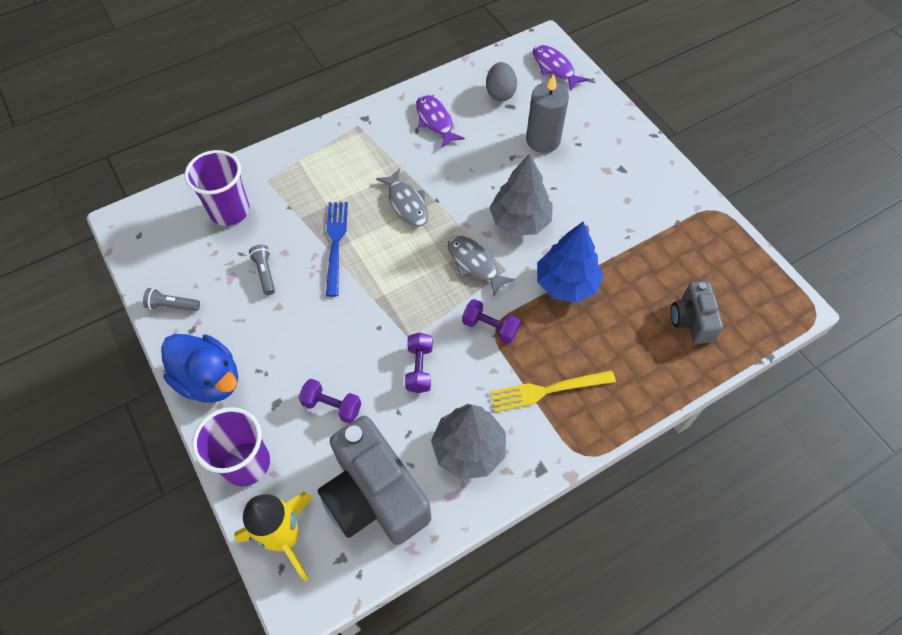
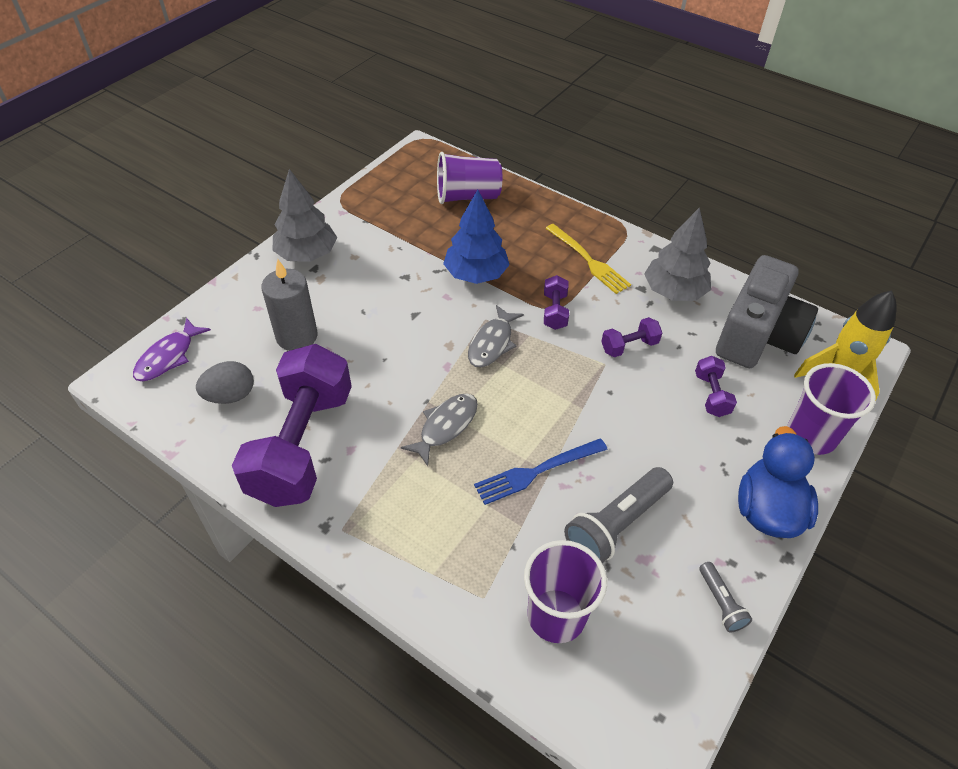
camera: 115 degrees left, 10 degrees down
grey flashlight [249,245,275,295] -> grey flashlight [564,467,673,563], size x1.94
purple fish [416,95,465,148] -> purple dumbbell [232,344,352,507]
grey tree [490,154,553,236] -> grey tree moved to [272,169,337,262]
grey camera [671,281,723,344] -> purple cup [437,152,502,204]

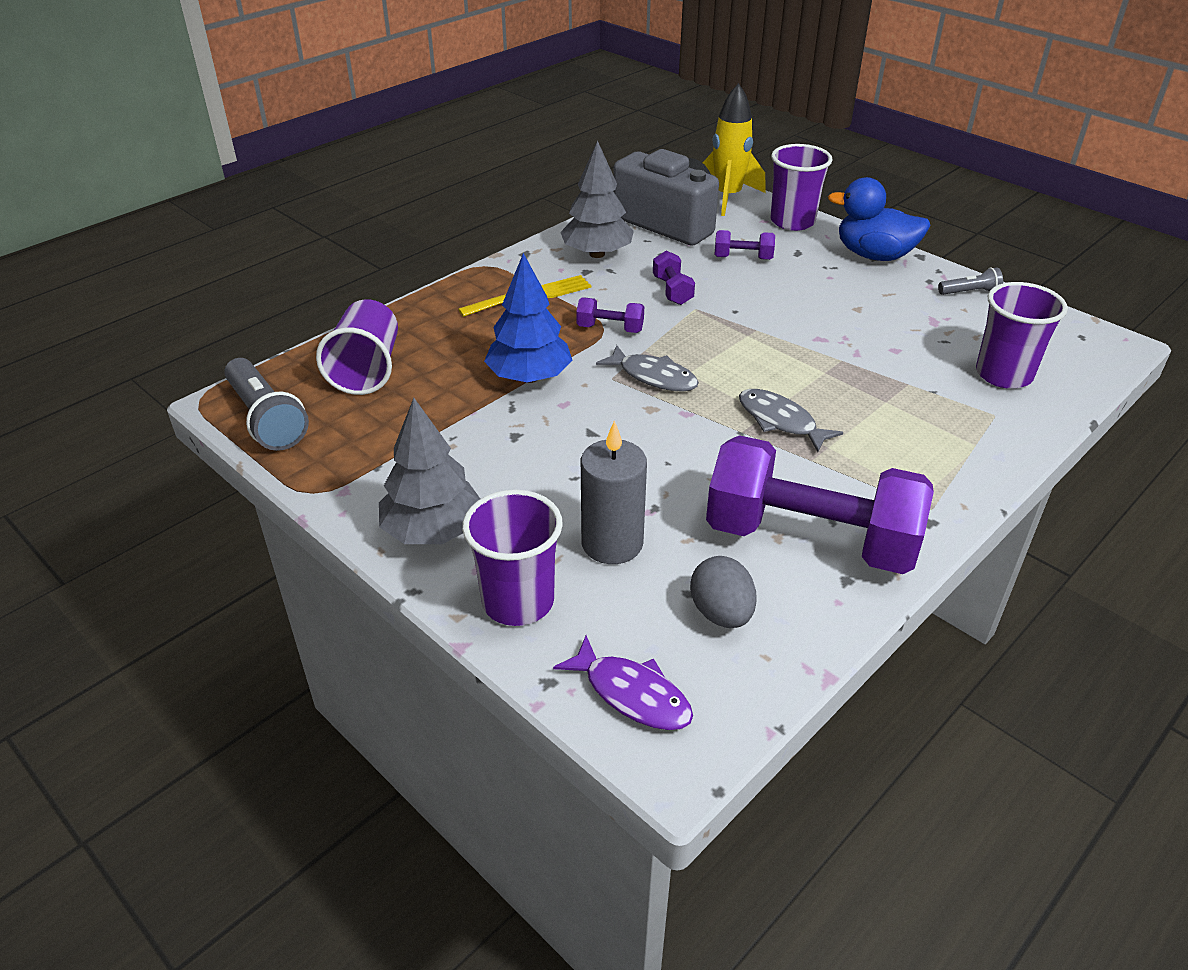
camera: 80 degrees left, 10 degrees down
blue fork [474,438,608,505] -> none
grey flashlight [564,467,673,563] -> grey flashlight moved to [224,358,309,451]
none -> purple cup [462,490,563,626]

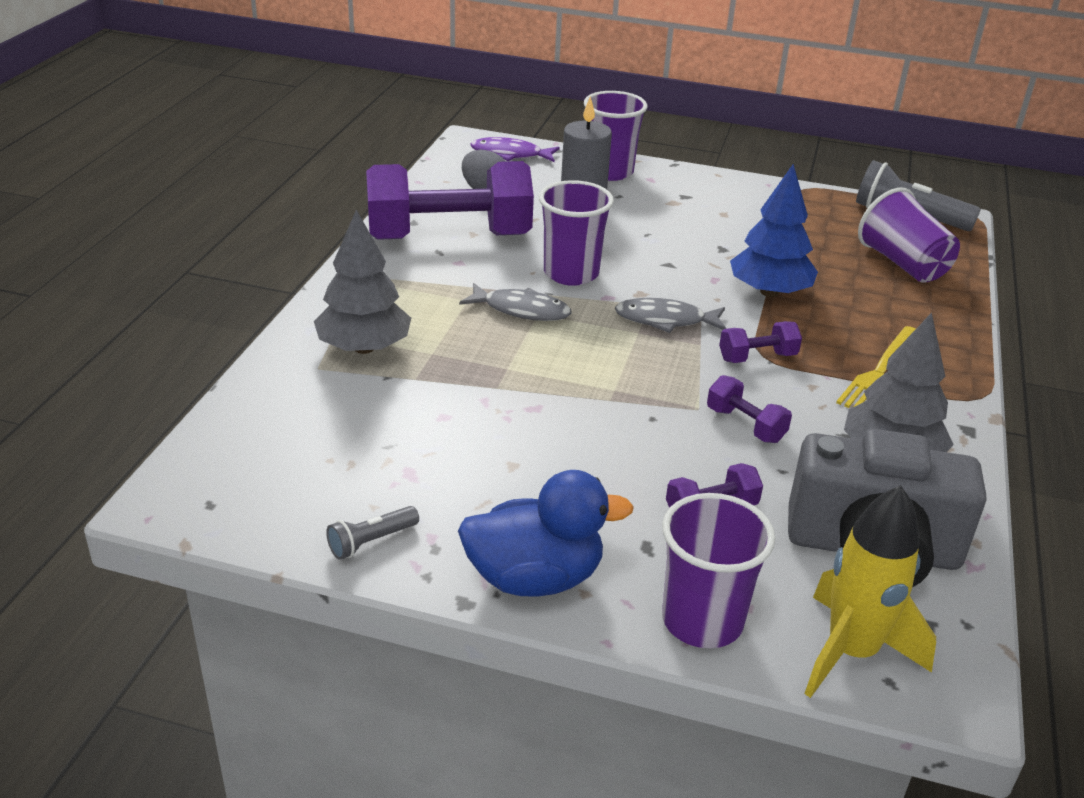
camera: 150 degrees right, 5 degrees down
grey tree [379,398,480,544] -> grey tree moved to [314,210,411,354]
purple cup [976,282,1068,389] -> purple cup moved to [539,180,614,286]

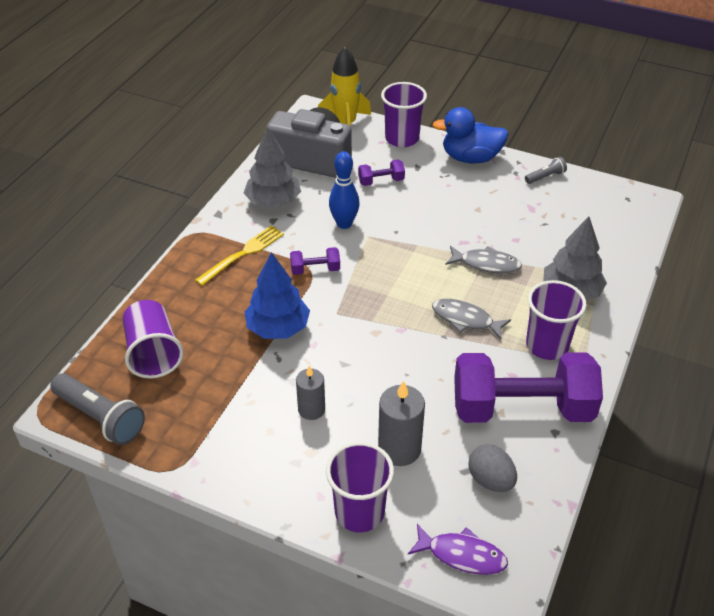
camera: 170 degrees left, 10 degrees up
purple cup [539,180,614,286] -> purple cup moved to [526,280,587,360]
grey fish [615,298,726,333] -> grey fish moved to [446,246,522,273]
purple dumbbell [707,375,792,443] -> blue bowling pin [329,151,360,229]
none -> grey candle [296,366,325,420]

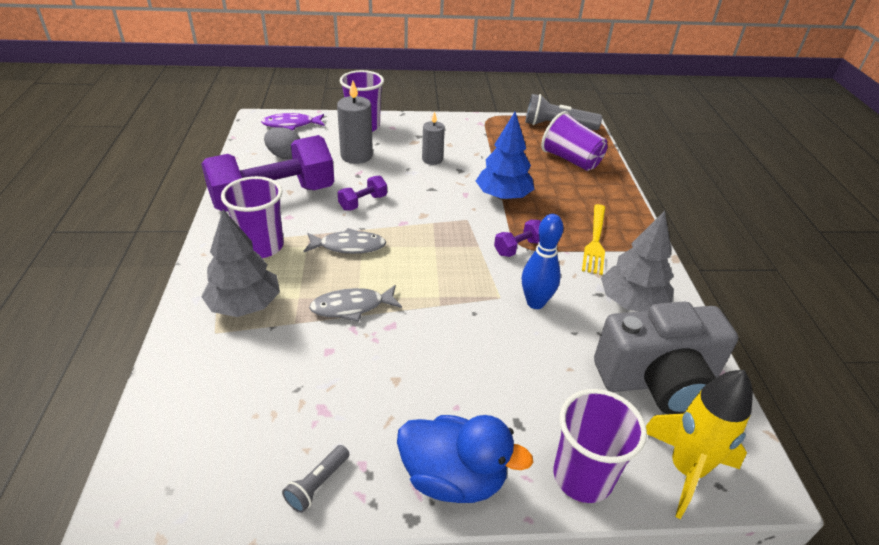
camera: 150 degrees right, 5 degrees down
purple dumbbell [358,160,405,186] -> purple dumbbell moved to [338,176,387,211]
blue duck [433,107,509,164] -> blue duck turned 45 degrees clockwise [397,415,533,503]

